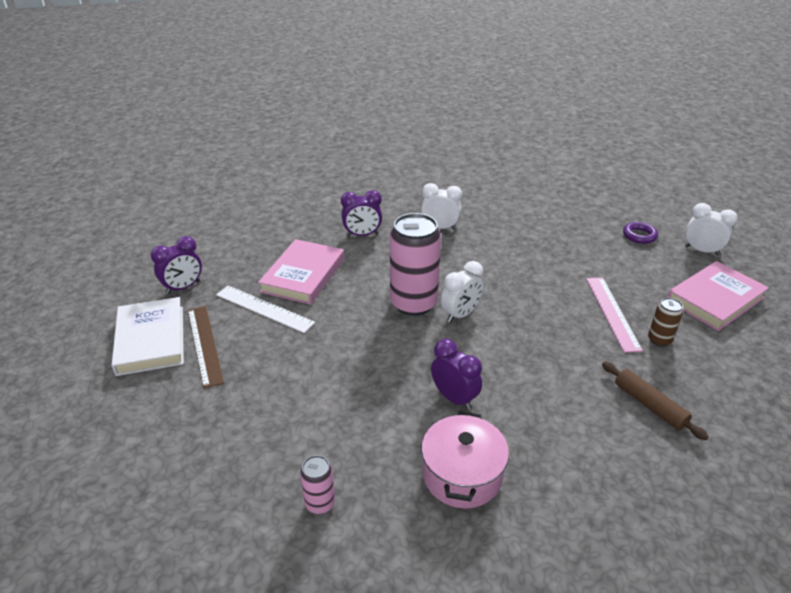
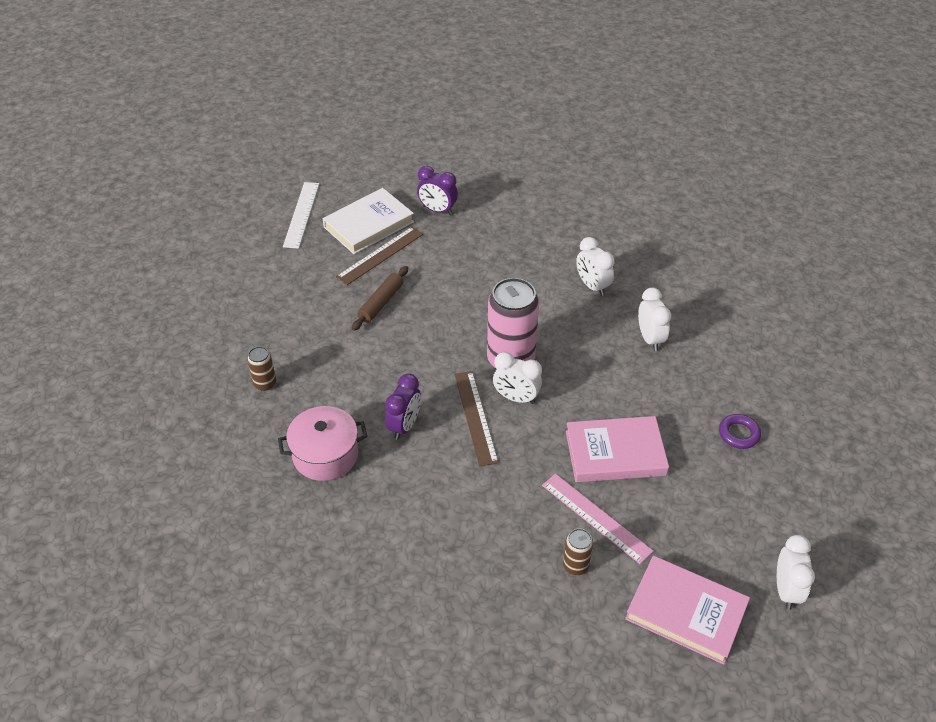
camera: 65 degrees right, 10 degrees up
white ruler [216,286,315,333] -> white ruler moved to [283,182,319,249]
pink book [258,239,344,305] -> pink book moved to [566,416,669,482]
pink can [300,455,335,514] -> brown can [247,346,276,391]
purple clock [341,190,382,237] -> white clock [576,237,615,296]
pink ruler [586,278,643,353] -> pink ruler turned 75 degrees clockwise [542,474,653,564]
brown rolling pin [602,361,709,440] -> brown rolling pin moved to [352,266,408,331]
purple ring [623,222,658,244] -> purple ring moved to [719,414,761,449]
none -> brown ruler [455,371,499,466]

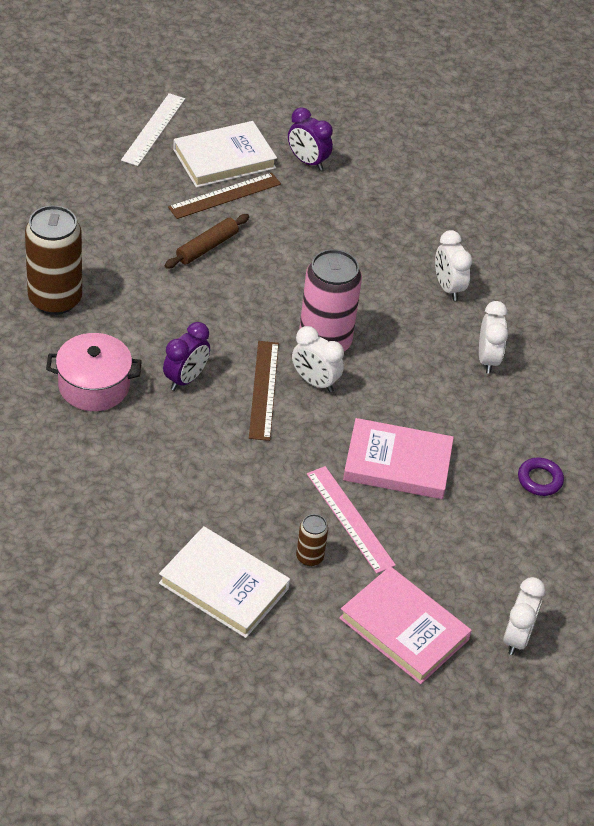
camera: 10 degrees right, 0 degrees up
brown can [247,346,276,391] -> brown can [25,205,82,315], size x2.14
none -> white book [159,526,290,638]

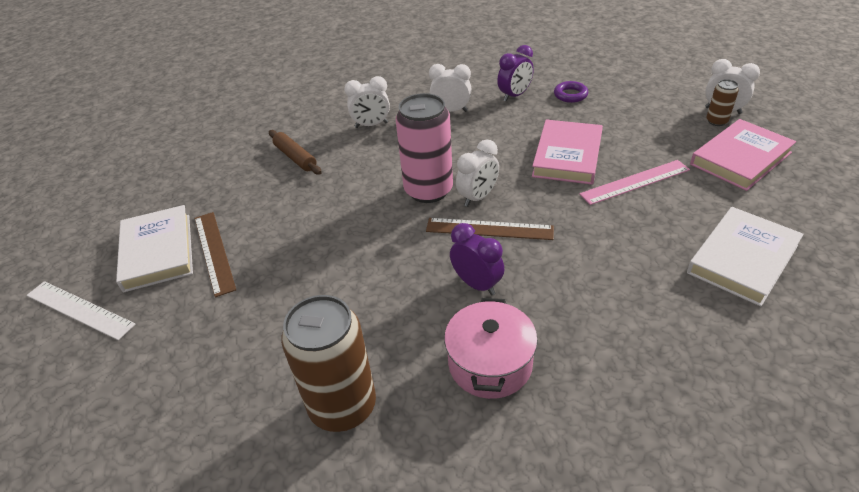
camera: 75 degrees left, 5 degrees down
brown rolling pin [165,214,249,268] -> brown rolling pin moved to [269,130,322,175]
purple clock [288,107,333,170] -> purple clock moved to [497,45,534,102]
brown can [296,514,328,566] -> brown can moved to [706,79,739,126]

